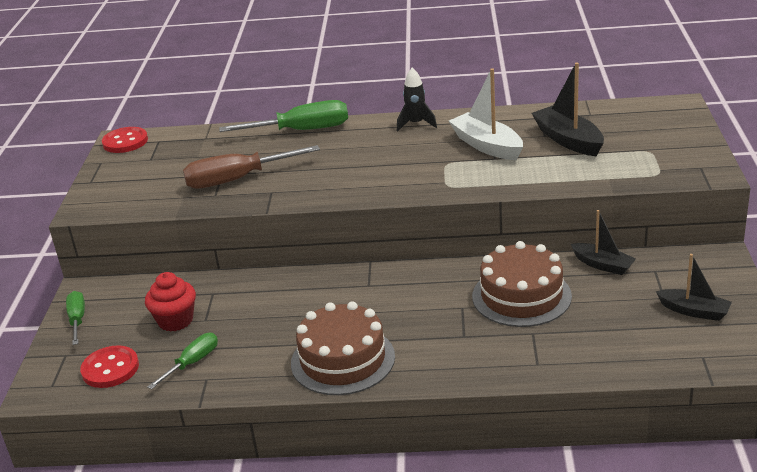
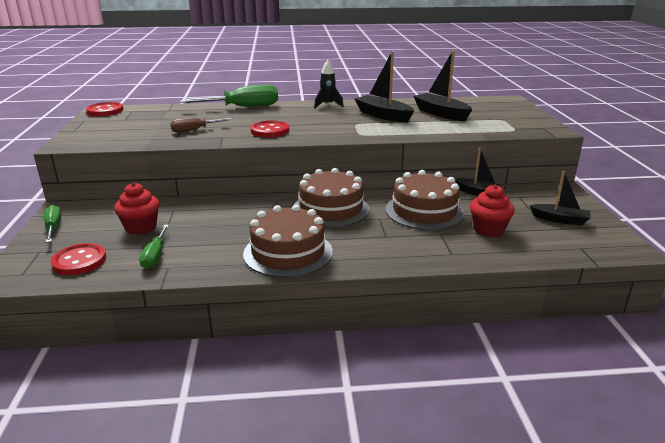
camera: 10 degrees left, 5 degrees down
green screwdriver [147,333,218,389] -> green screwdriver turned 150 degrees clockwise [139,225,169,269]
brown screwdriver [183,145,320,189] -> brown screwdriver [171,118,232,132], size x0.57
white boat [449,68,523,160] -> black boat [354,51,414,123]
none -> red button [250,120,289,137]
none -> brown cake [294,168,370,227]
none -> red cupcake [470,185,515,237]

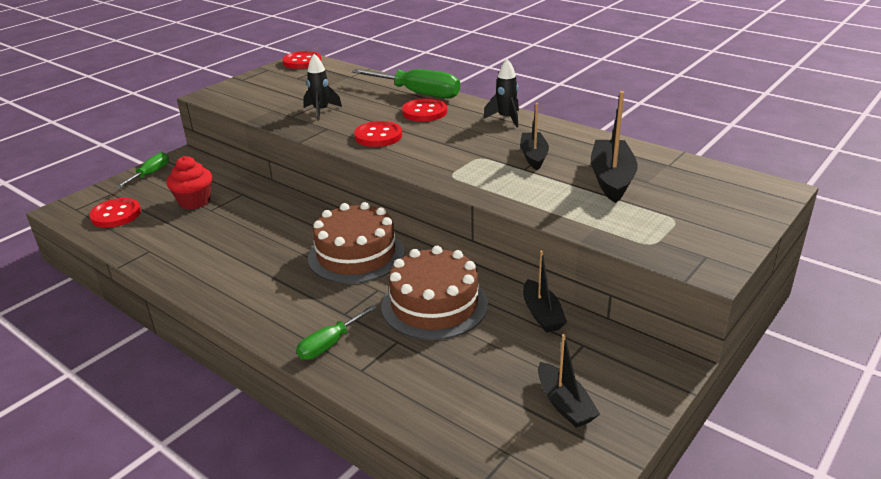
camera: 45 degrees right, 5 degrees up
green screwdriver [139,225,169,269] -> green screwdriver moved to [296,305,377,360]
brown screwdriver [171,118,232,132] -> black rocket [303,54,342,121]
brown cake [243,205,333,278] -> none
black boat [354,51,414,123] -> black boat [520,103,549,170], size x0.66
red cupcake [470,185,515,237] -> none
none -> red button [402,98,447,122]

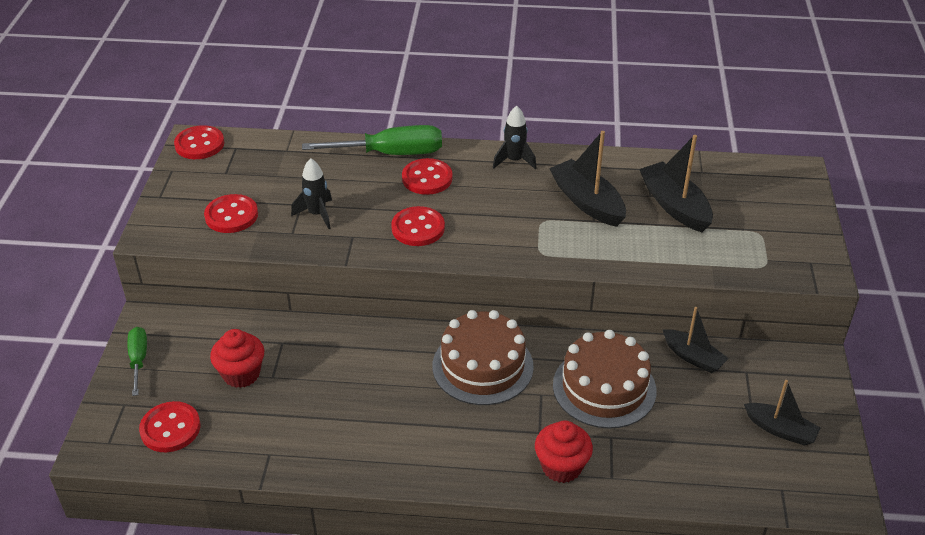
camera: 35 degrees left, 10 degrees up
green screwdriver [296,305,377,360] -> red cupcake [535,420,593,483]
black boat [520,103,549,170] -> black boat [549,131,626,227], size x1.52
none -> red button [204,194,258,233]

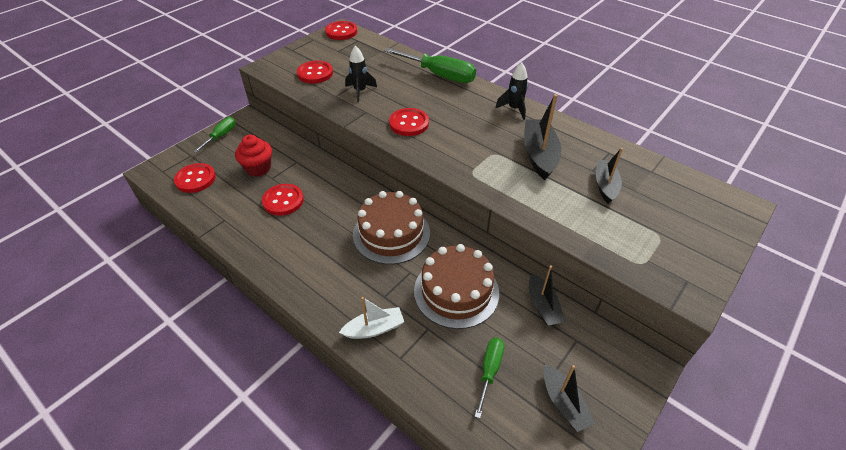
camera: 35 degrees right, 5 degrees up
red button [402,158,453,195] -> red button moved to [262,184,304,216]
red cupcake [535,420,593,483] -> white boat [339,297,404,339]
black boat [639,135,713,232] -> black boat [596,148,623,204], size x0.66
none -> green screwdriver [474,338,504,418]

